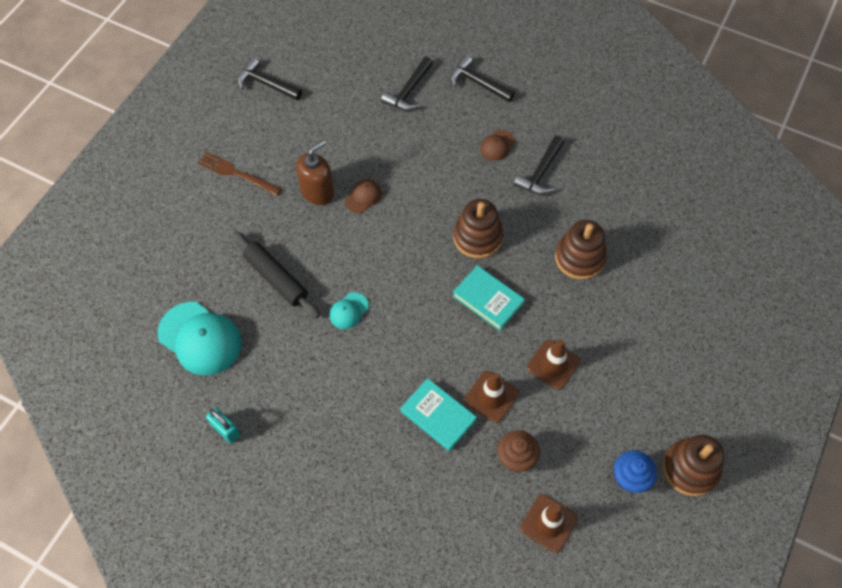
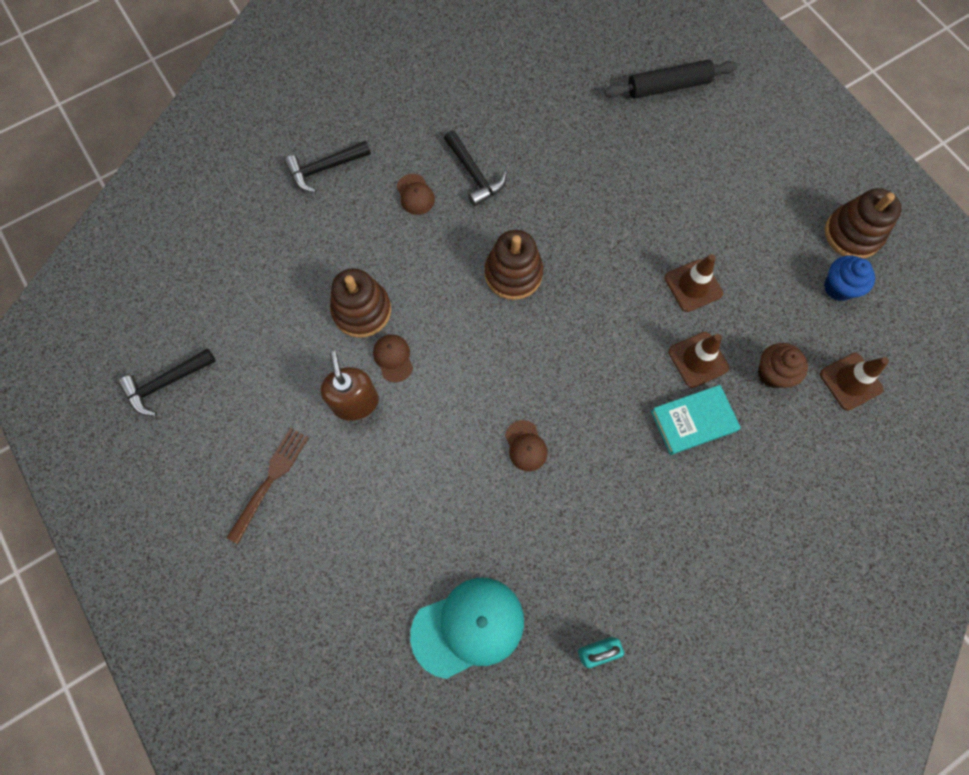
camera: 60 degrees left, 10 degrees up
brown fork [198,151,281,196] -> brown fork turned 150 degrees clockwise [227,428,309,544]
black rolling pin [232,231,320,319] -> black rolling pin moved to [604,60,738,99]
turquoise cap [330,292,369,329] -> brown cap [505,420,548,472]
black hammer [381,57,433,111] -> none
turquoise book [453,265,525,331] -> none
brown stacking toy [555,220,607,280] -> brown stacking toy moved to [330,268,391,338]

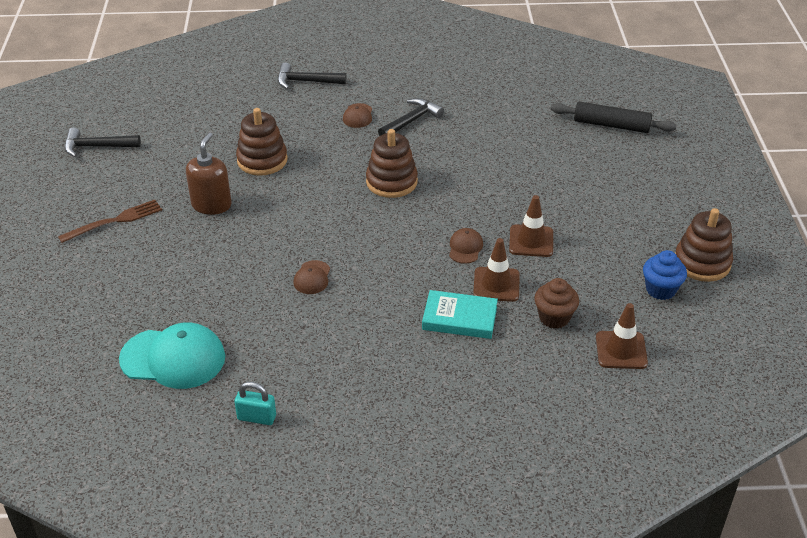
camera: 30 degrees right, 30 degrees down
brown cap [373,334,413,382] -> brown cap moved to [449,228,483,264]
black hammer [444,130,507,207] -> black hammer turned 135 degrees counterclockwise [378,98,444,136]

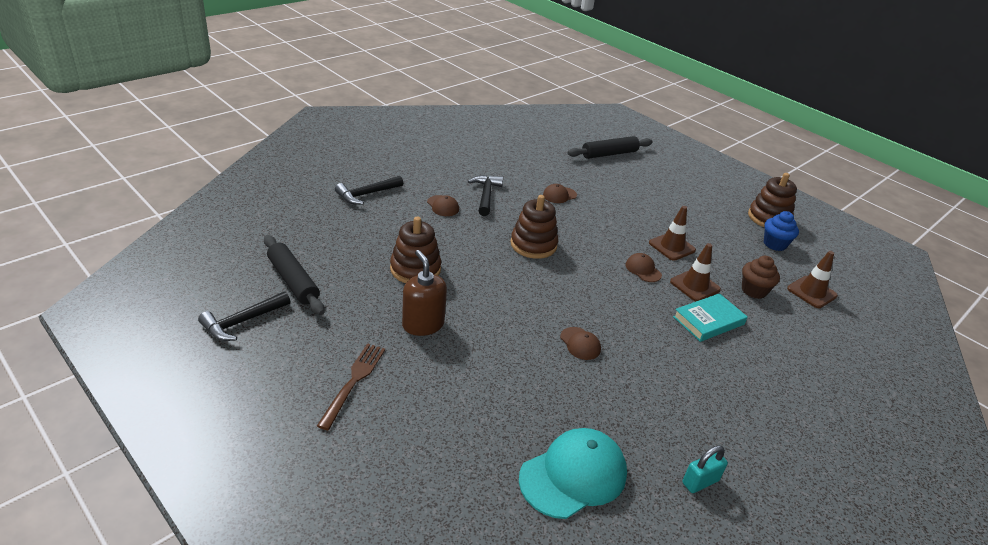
camera: 45 degrees left, 5 degrees down
none -> black rolling pin [264,235,325,315]
none -> brown cap [543,184,577,203]

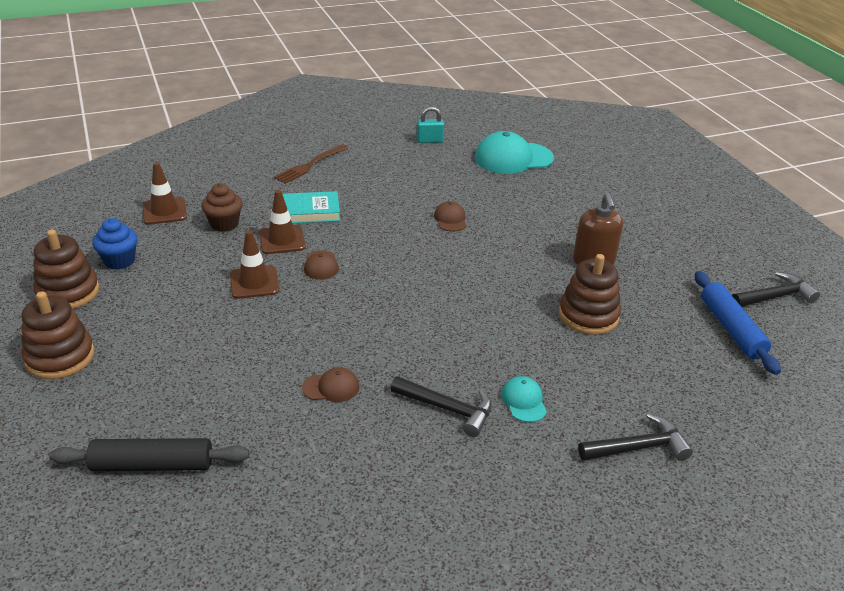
camera: 155 degrees left, 0 degrees up
black rolling pin [264,235,325,315] -> blue rolling pin [695,271,781,375]
brown fork [317,343,385,430] -> brown fork moved to [274,144,348,184]
brown cap [427,195,459,216] -> turquoise cap [501,376,547,422]
black hammer [468,175,503,216] -> black hammer turned 90 degrees counterclockwise [391,376,492,437]
brown stacking toy [510,195,558,259] -> brown stacking toy moved to [21,291,94,379]

